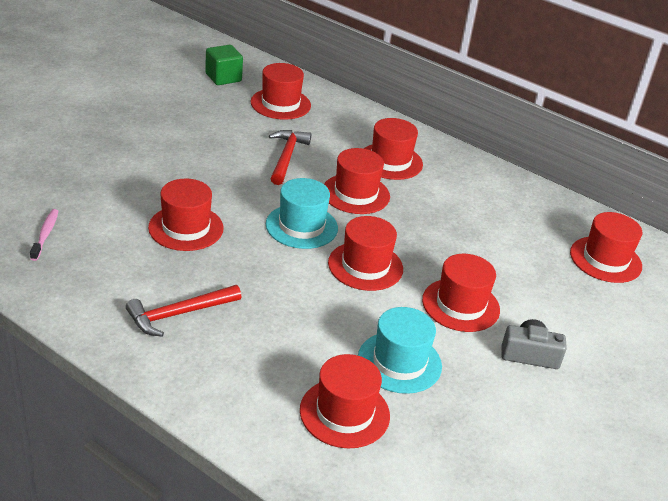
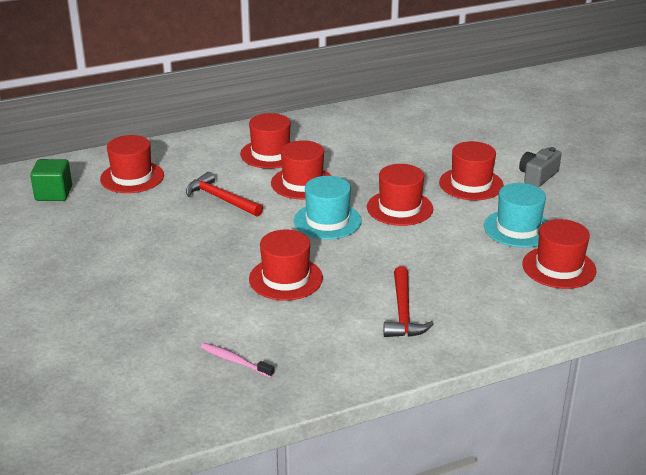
camera: 55 degrees left, 5 degrees down
red hat [570,212,642,283] -> none

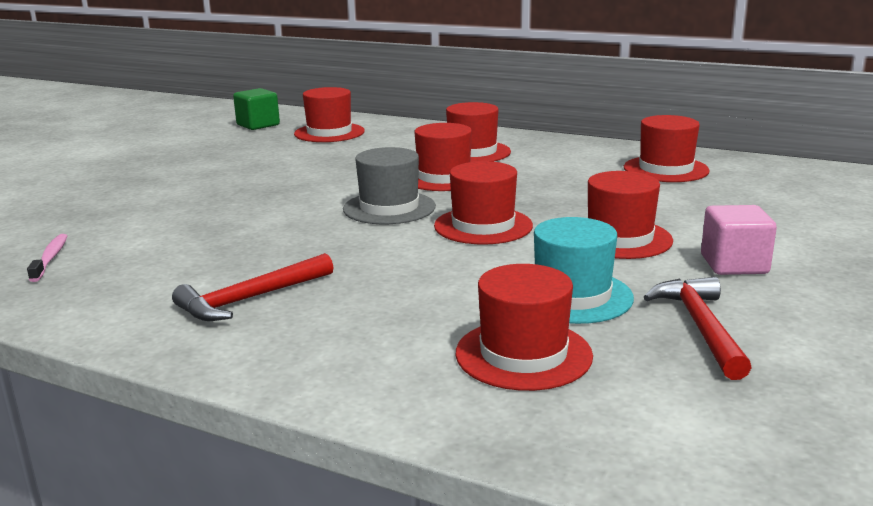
camera: 50 degrees right, 10 degrees down
red hammer [186,172,263,217] -> red hammer moved to [644,277,752,380]
red hat [249,229,323,301] -> red hat moved to [624,115,710,182]
turquoise hat [294,176,362,239] -> grey hat [343,147,436,224]
grey camera [519,147,561,187] -> pink cube [701,205,777,275]

